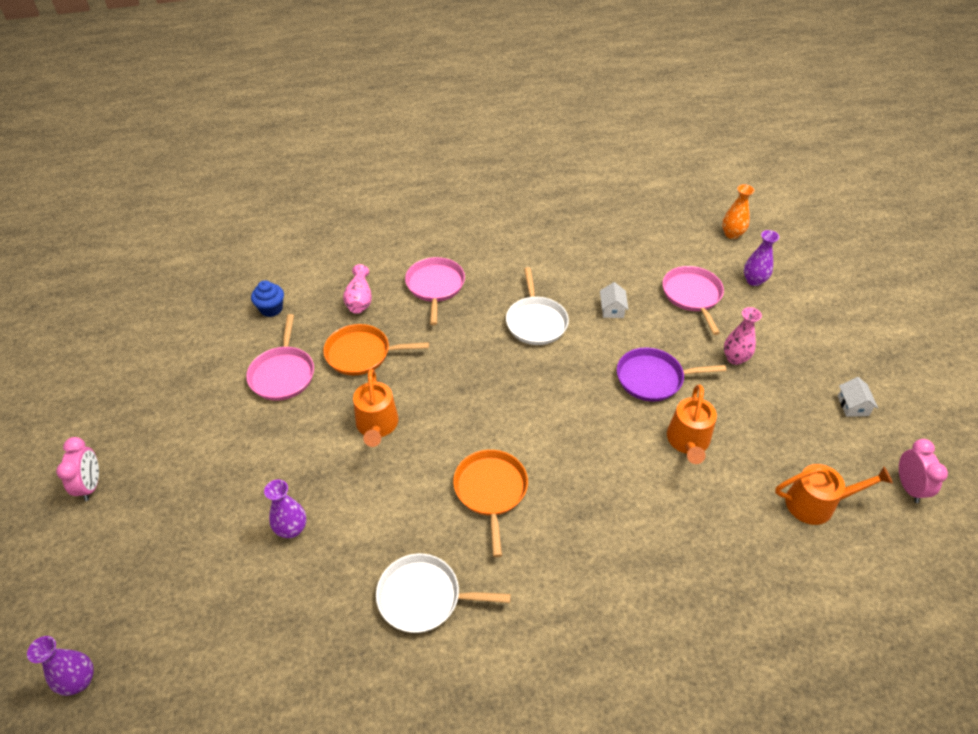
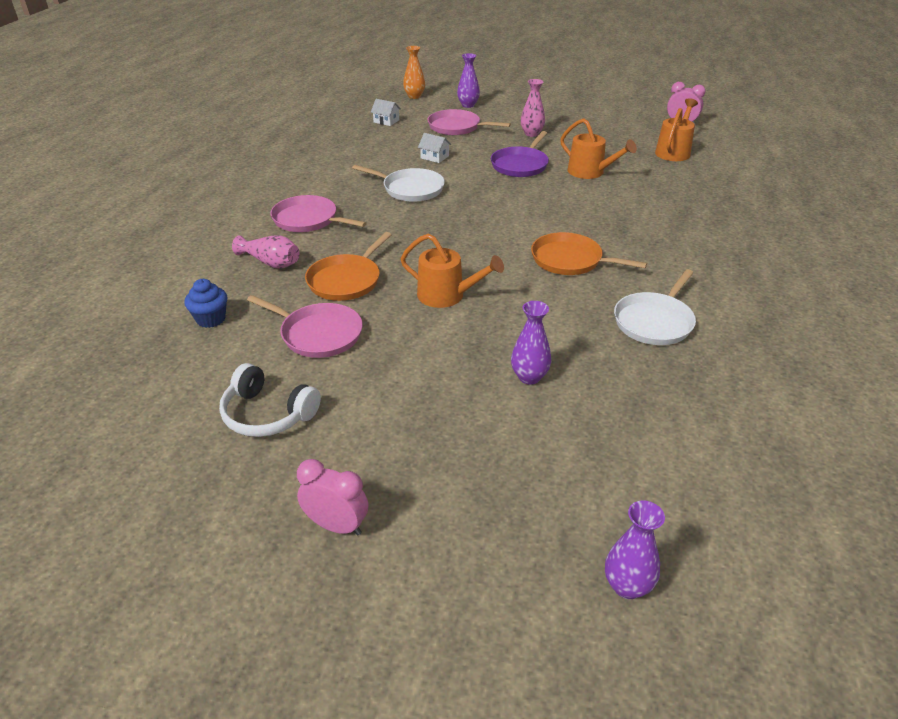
camera: 60 degrees left, 10 degrees down
white house [838,377,878,417] -> white house moved to [371,99,401,126]
none -> white headphones [219,363,321,437]

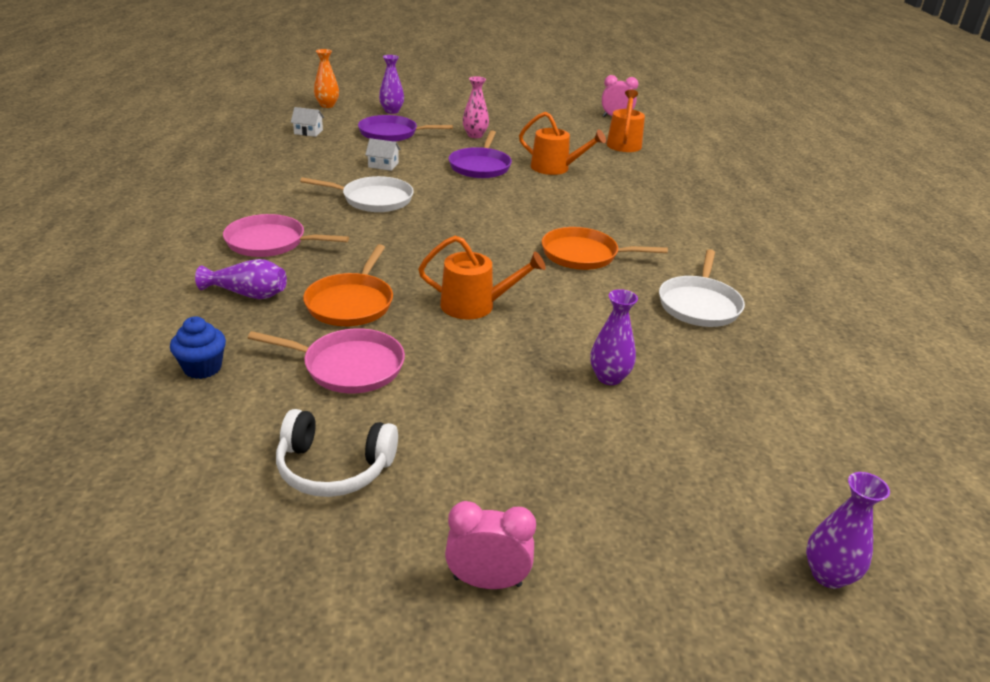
camera: 20 degrees left, 5 degrees down
pink vase [232,235,299,268] -> purple vase [195,259,287,299]
pink pan [428,109,511,135] -> purple pan [358,115,453,142]

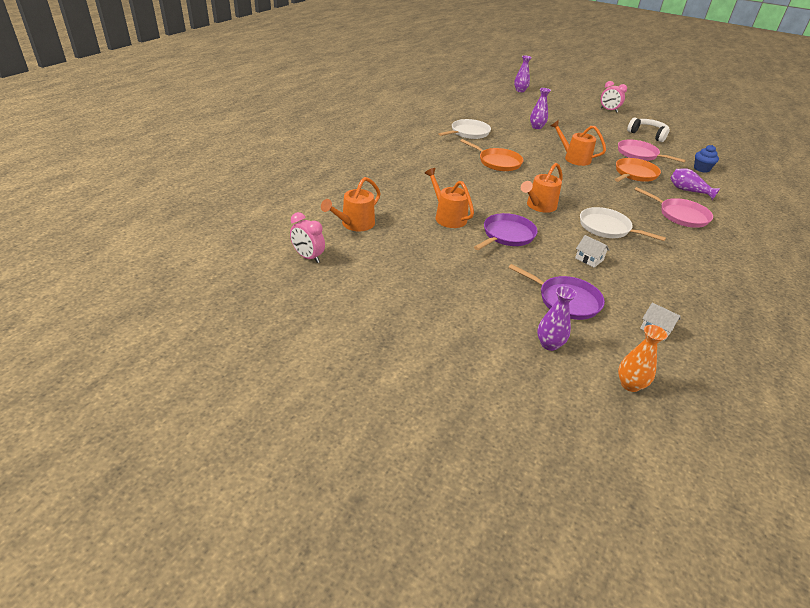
camera: 150 degrees left, 5 degrees up
pink vase [463,76,489,138] -> none
none -> orange watering can [521,163,563,213]

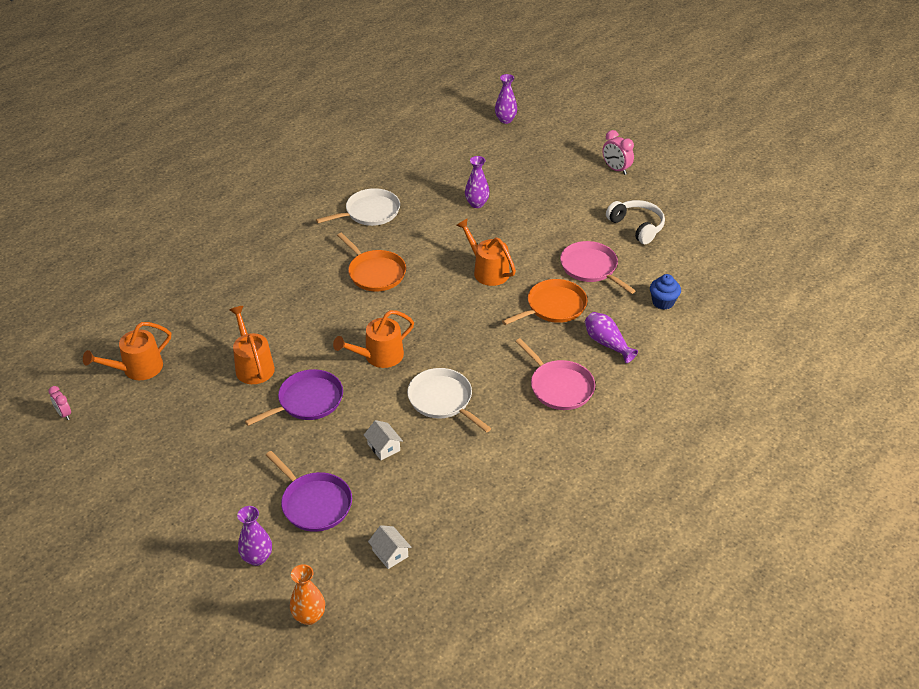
camera: 15 degrees right, 5 degrees up
pink clock [290,212,325,263] -> pink clock [48,386,71,420], size x0.64

